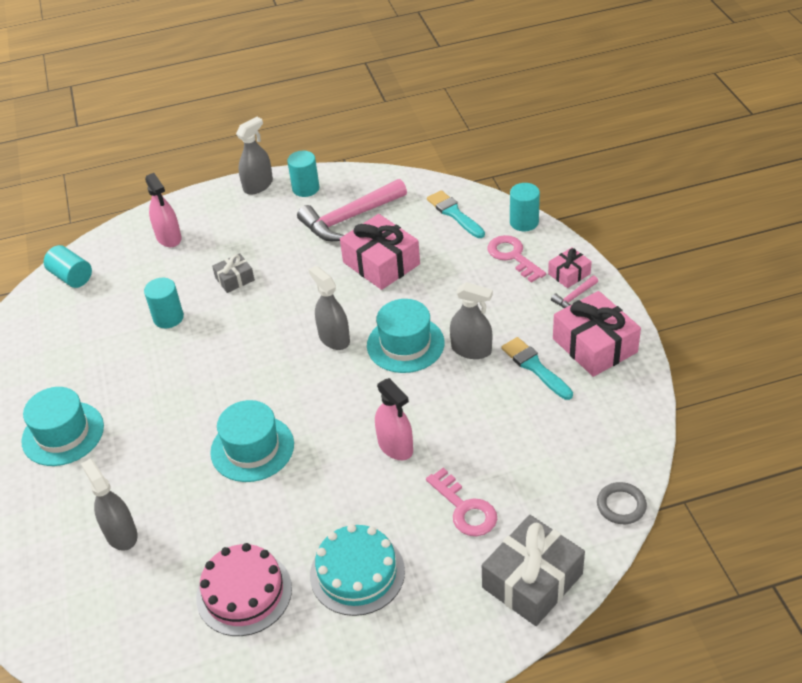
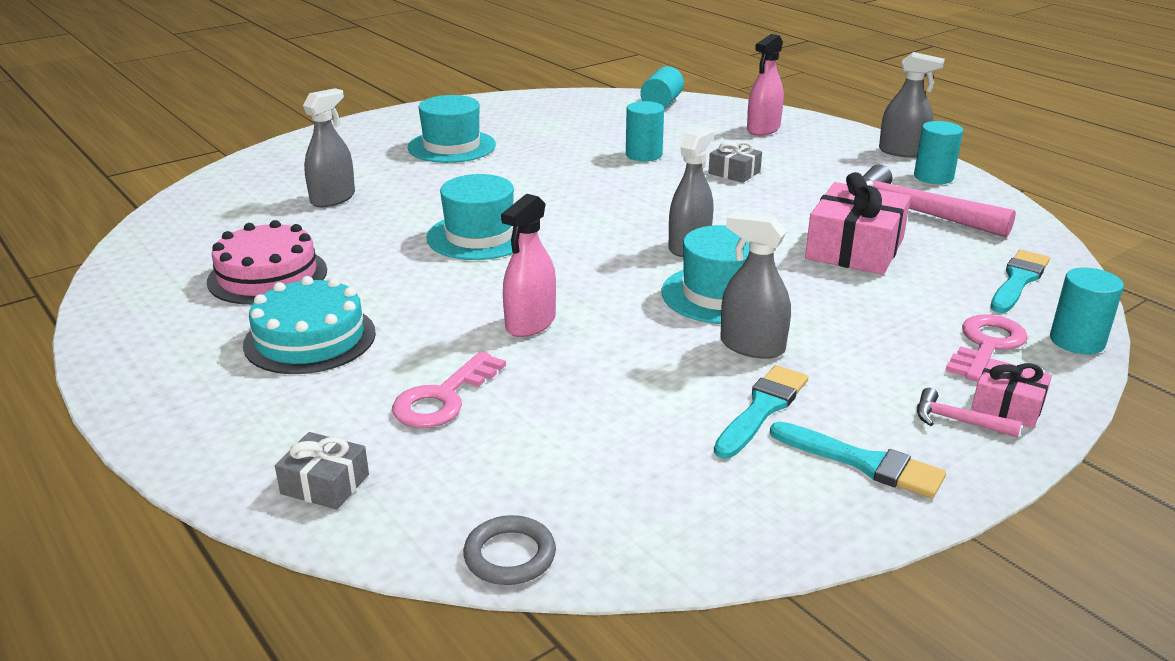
camera: 65 degrees right, 15 degrees down
grey spray bottle [450,282,493,359] -> grey spray bottle turned 120 degrees clockwise [720,212,791,359]
grey gift [482,515,585,626] -> grey gift [275,432,369,510], size x0.53
pink gift [553,291,641,377] -> turquoise brush [770,422,946,498]

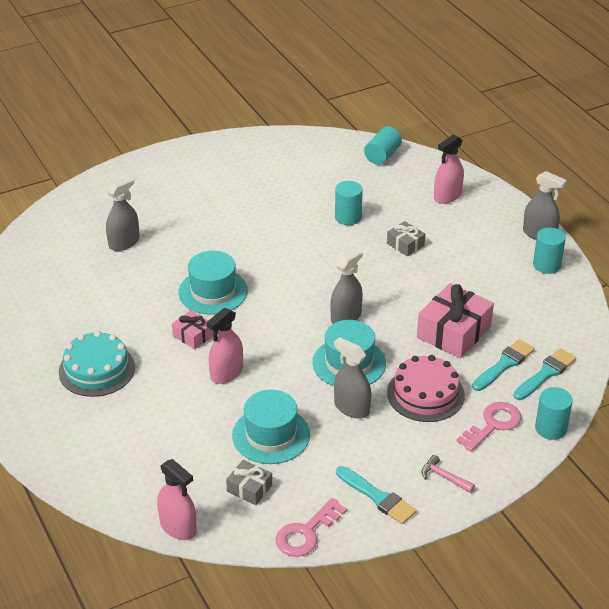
camera: 10 degrees right, 10 degrees up
pink cake [207,220,327,305] -> pink cake moved to [387,355,465,422]
grey gift [275,432,369,510] -> grey gift moved to [226,460,272,505]
pink key [392,351,506,428] -> pink key moved to [276,498,347,557]
turquoise hat [408,95,496,163] -> turquoise hat moved to [232,390,310,464]
grey ring [463,515,556,585] -> pink spray bottle [157,459,197,540]
turquoise brush [714,365,808,459] -> turquoise brush moved to [472,339,535,391]
pink hammer [863,165,1016,237] -> none
pink gift [971,358,1052,428] -> pink gift moved to [172,310,213,349]

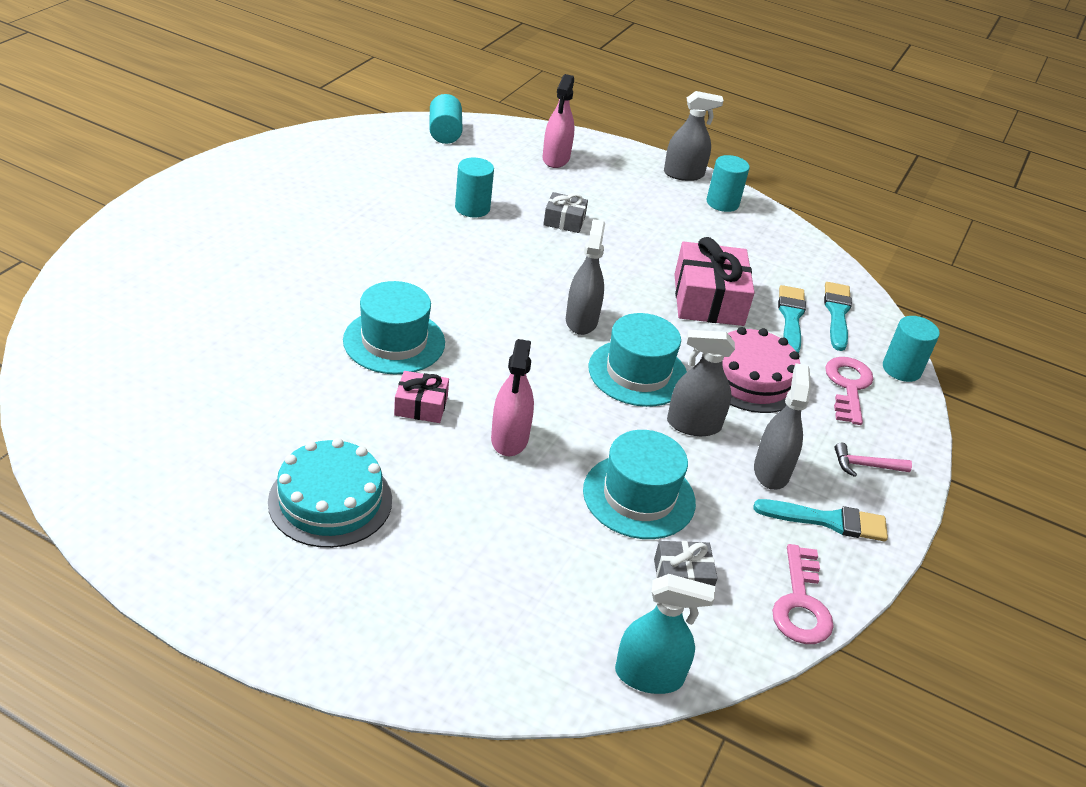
camera: 40 degrees left, 0 degrees up
grey spray bottle [106,176,139,251] -> grey spray bottle moved to [754,363,811,490]
pink spray bottle [157,459,197,540] -> turquoise spray bottle [615,574,715,694]

